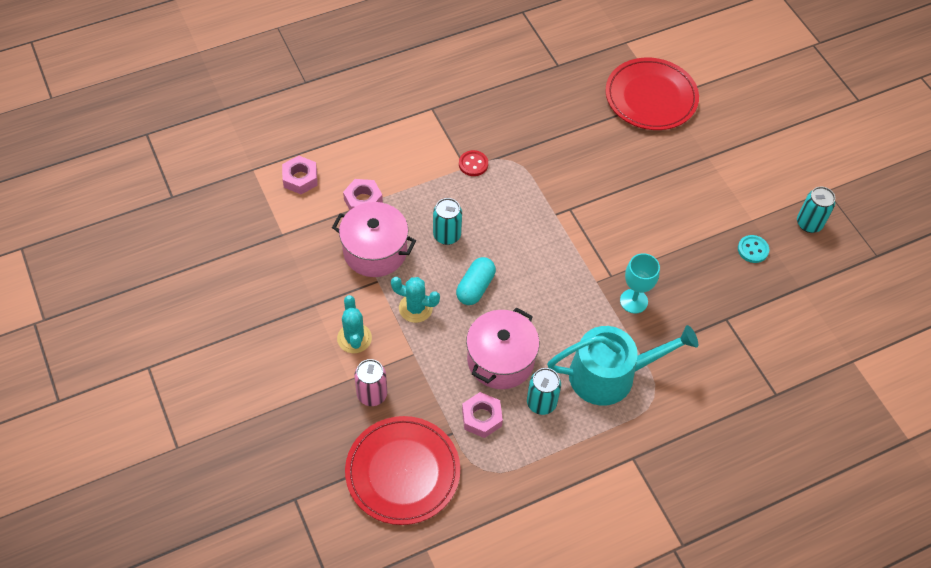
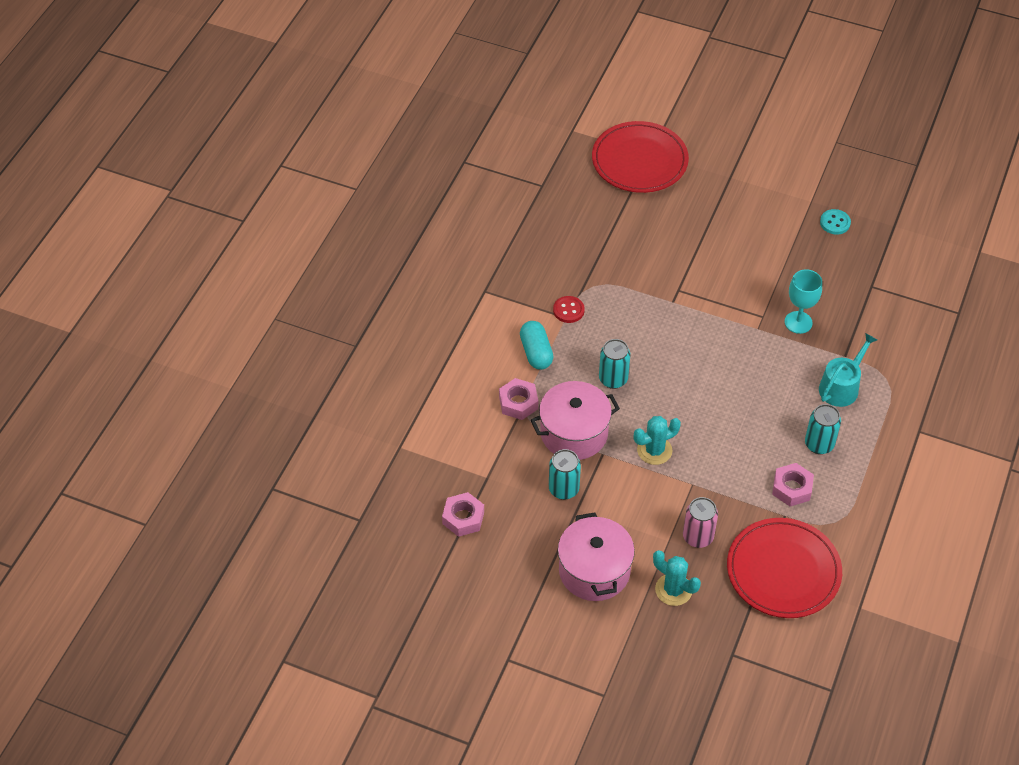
camera: 40 degrees left, 5 degrees down
pink nut [282,156,318,194] -> pink nut moved to [442,492,484,537]
turquoise cactus [337,295,372,353] -> turquoise cactus moved to [653,550,701,606]
turquoise capsule [456,257,496,305] -> turquoise capsule moved to [520,321,553,370]
pink pot [466,307,539,389] -> pink pot moved to [558,512,635,601]
turquoise watering can [547,325,698,406] -> turquoise watering can [819,333,877,407], size x0.62
turquoise can [797,187,835,233] -> turquoise can moved to [549,449,581,500]

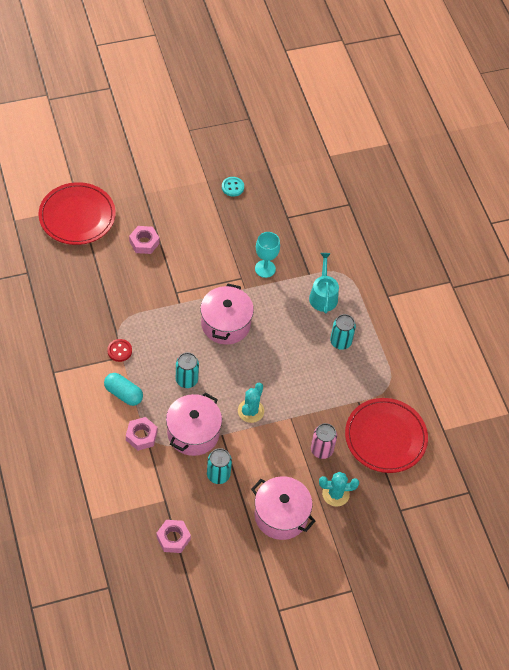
camera: 45 degrees left, 5 degrees up
pink nut [772,463,814,506] -> pink nut moved to [129,226,159,254]
none -> pink pot [200,283,254,345]

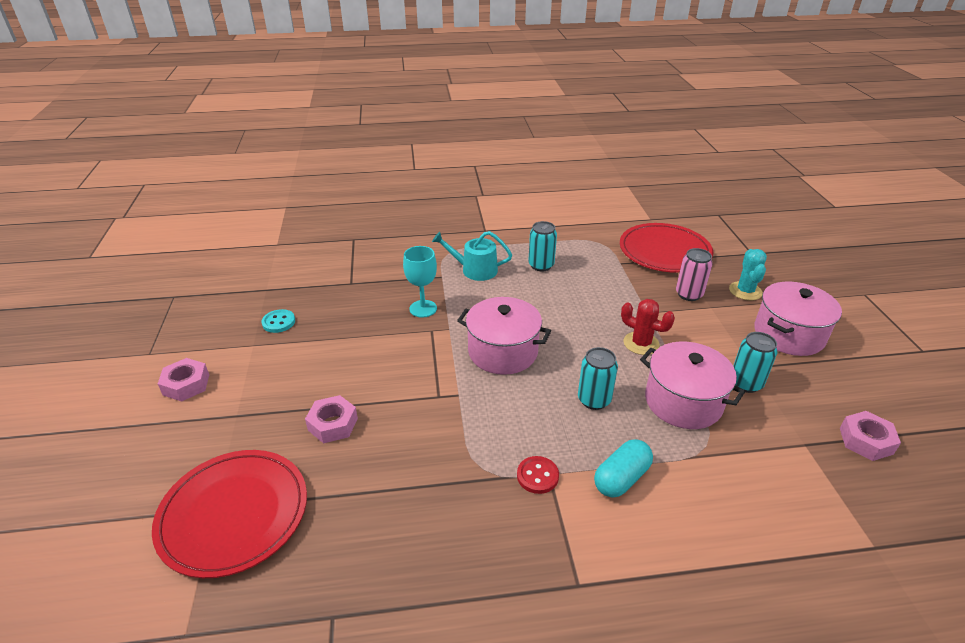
camera: 75 degrees left, 20 degrees down
pink nut [126,417,158,451] -> pink nut moved to [158,358,209,402]
turquoise cactus [238,383,264,423] -> red cactus [621,299,675,355]

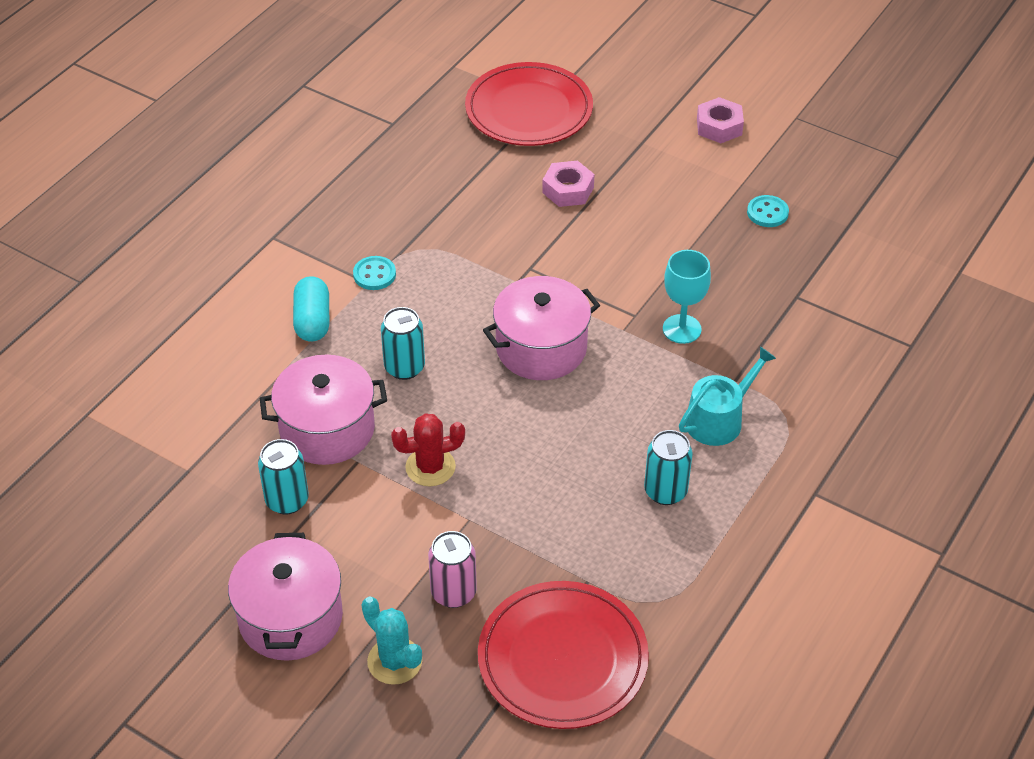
camera: 130 degrees right, 10 degrees up
red button [517,456,559,494] -> turquoise button [353,256,396,290]
pink nut [840,411,901,461] -> none

